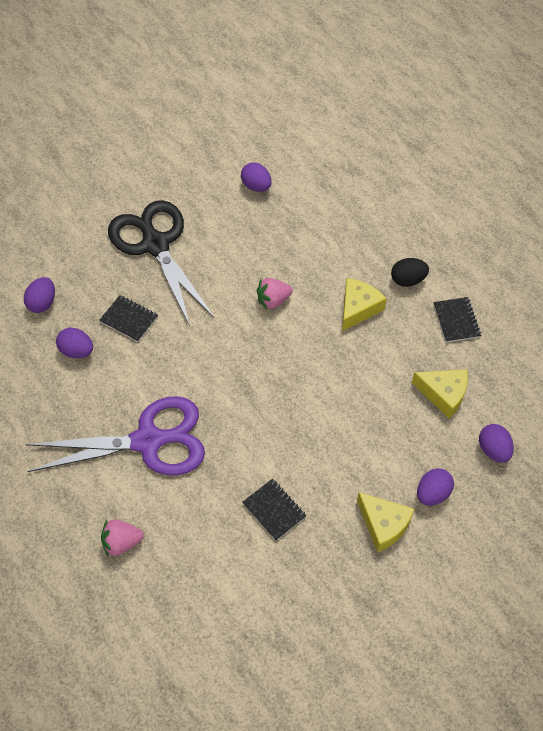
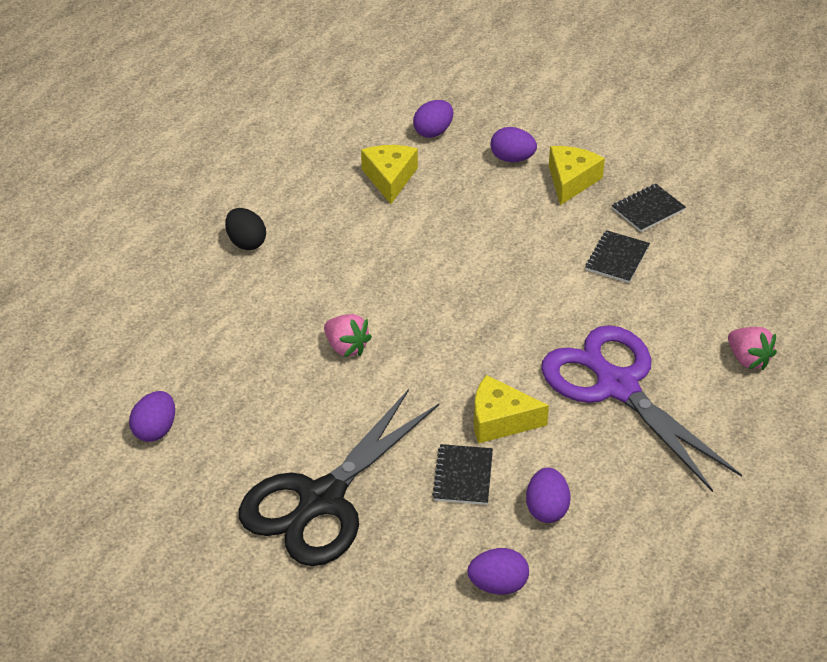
camera: 115 degrees left, 15 degrees down
yellow cheese [342,278,387,331] -> yellow cheese moved to [474,375,549,444]
black notebook [434,297,481,342] -> black notebook moved to [612,184,686,232]

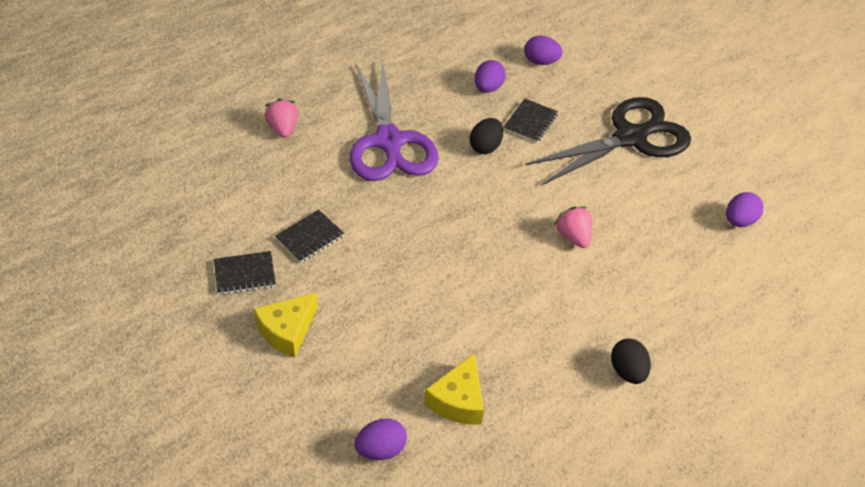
camera: 160 degrees left, 5 degrees up
yellow cheese [474,375,549,444] -> black egg [470,118,503,154]
purple egg [490,127,537,162] -> none

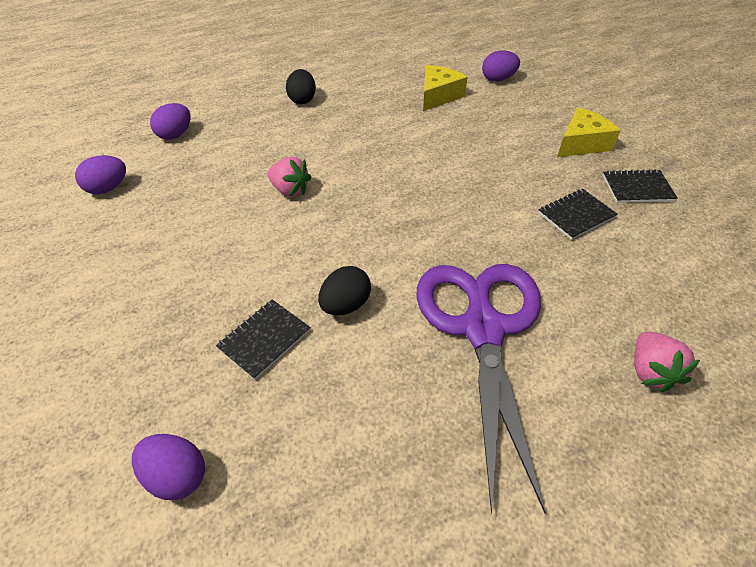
camera: 165 degrees left, 0 degrees up
purple egg [474,60,506,92] -> purple egg moved to [150,103,191,140]
black scissors [525,97,691,185] -> none
pink strawberry [554,207,592,248] -> pink strawberry turned 45 degrees counterclockwise [267,157,311,197]

